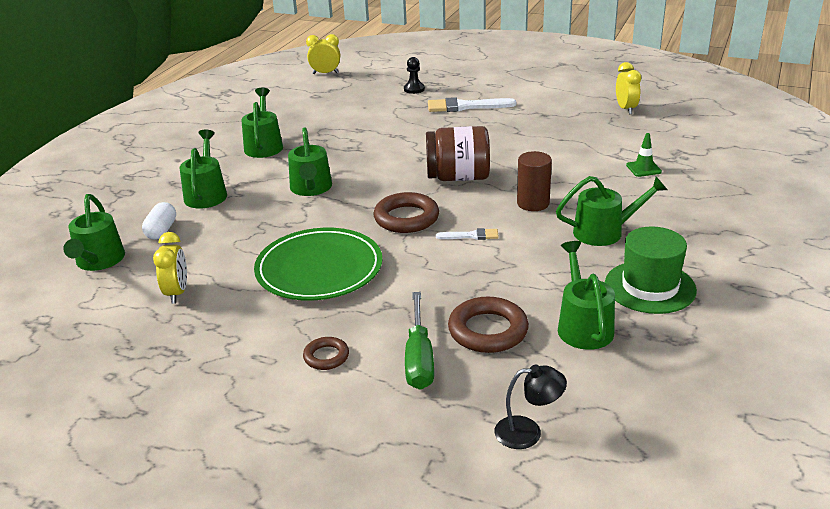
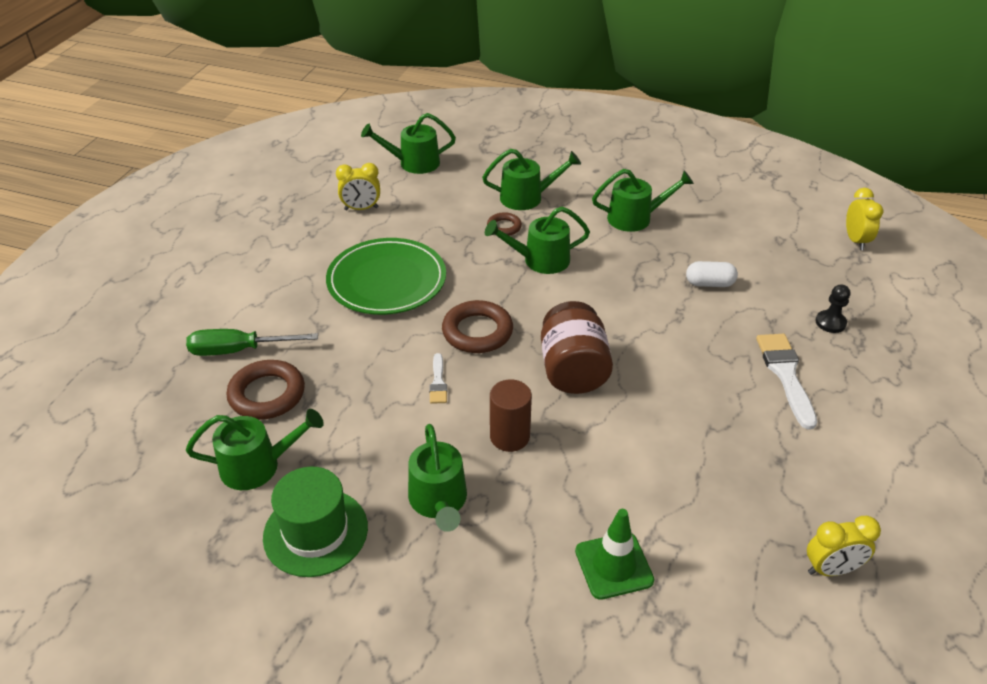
camera: 85 degrees right, 10 degrees up
white capsule [142,202,176,240] -> white capsule moved to [686,261,738,287]
brown ring [303,337,349,370] -> brown ring moved to [487,212,522,236]
black lamp [494,365,567,449] -> none
green traffic cone [626,133,662,177] -> green traffic cone [575,509,654,600], size x1.55

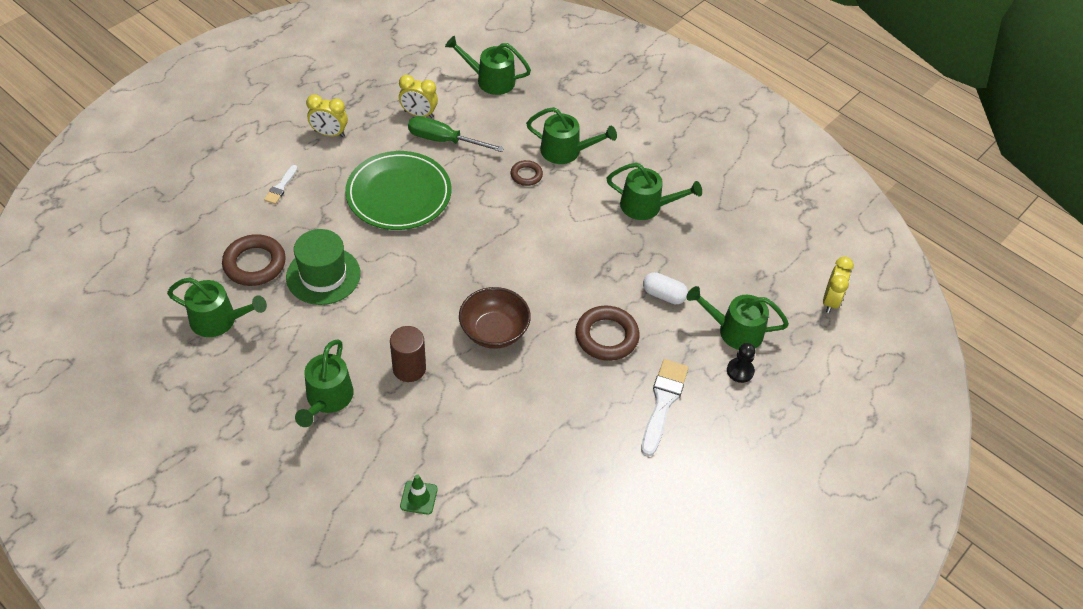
camera: 20 degrees right, 10 degrees up
green screwdriver [186,329,318,356] -> green screwdriver moved to [408,116,504,152]
green hat [263,466,368,577] -> green hat moved to [286,229,361,305]
white brush [429,353,447,404] -> white brush moved to [264,165,298,204]
brown ring [442,300,513,353] -> brown ring moved to [576,306,640,361]
green watering can [485,207,590,274] -> green watering can moved to [686,286,789,350]
brown jar [541,301,613,394] -> brown bowl [459,287,531,349]
green traffic cone [575,509,654,600] -> green traffic cone [400,474,438,515], size x0.64
yellow clock [807,516,881,576] -> yellow clock moved to [306,94,348,137]

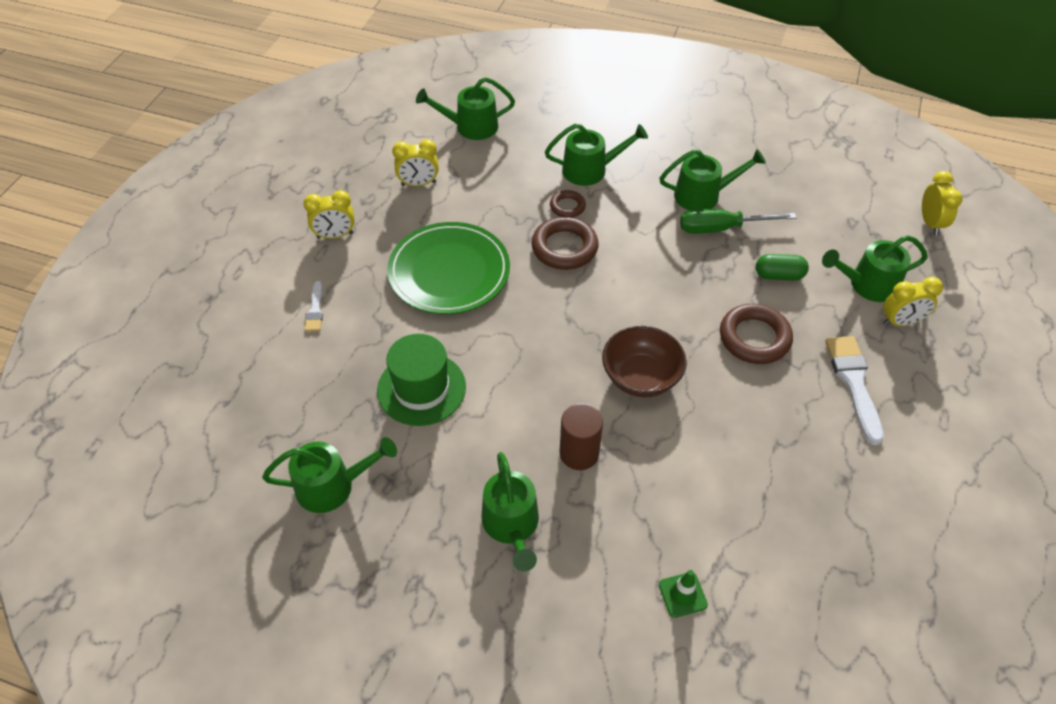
camera: 20 degrees left, 0 degrees up
brown ring [222,234,286,286] -> brown ring moved to [531,217,599,270]
green screwdriver [408,116,504,152] -> green screwdriver moved to [680,209,797,234]
white capsule [643,272,688,304] -> green capsule [756,254,809,280]
black pawn [727,343,756,383] -> yellow clock [883,277,943,326]

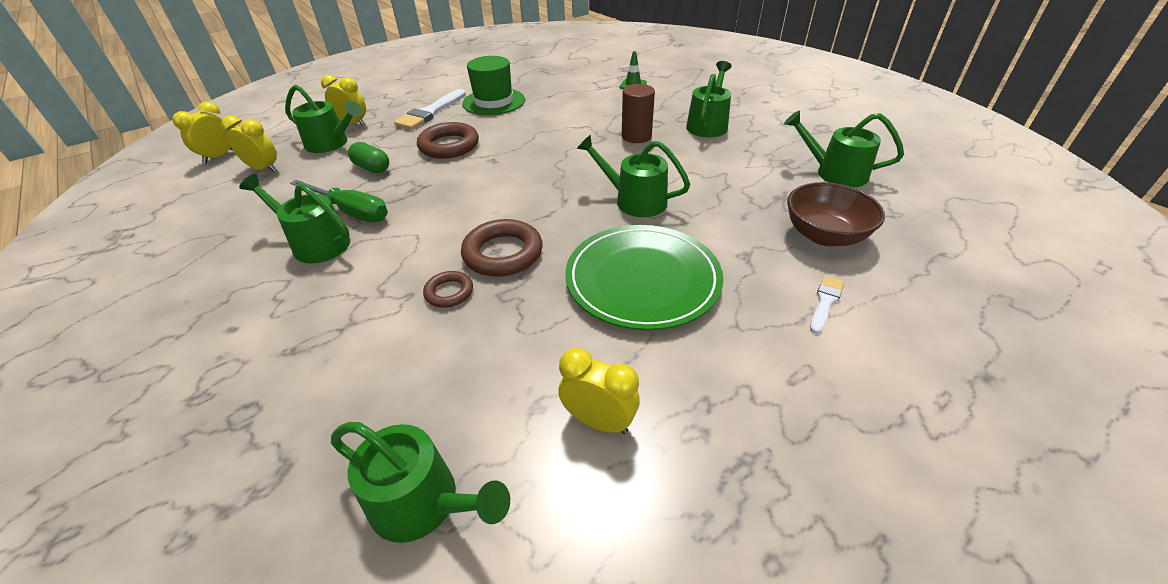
camera: 145 degrees left, 10 degrees down
yellow clock [303,190,355,239] -> yellow clock moved to [221,115,277,172]
green hat [377,334,466,426] -> green hat moved to [462,56,525,115]
green watering can [545,124,648,186] -> green watering can moved to [576,134,691,217]
brown bowl [602,326,687,397] -> brown bowl moved to [787,182,885,246]

